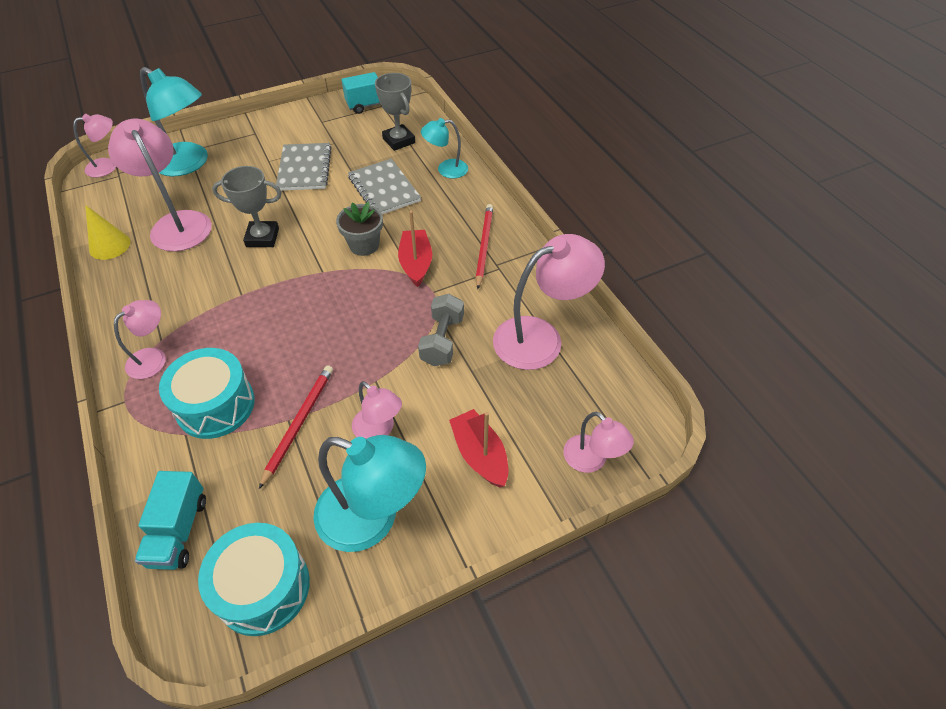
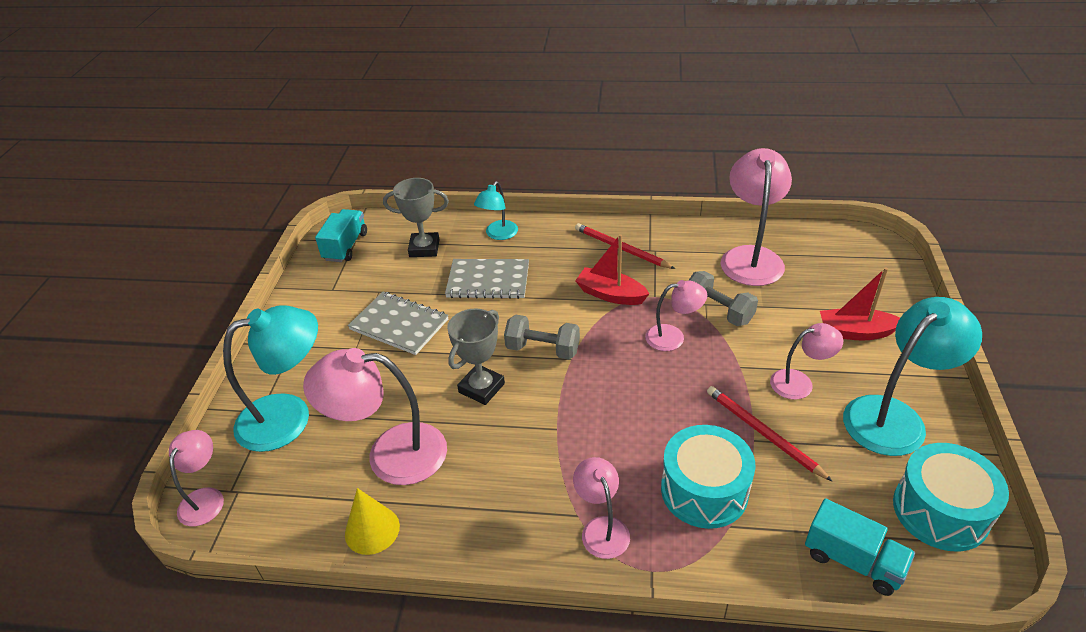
camera: 55 degrees left, 10 degrees down
grey flower pot [336,202,383,256] -> none
pink lamp [563,412,634,473] -> pink lamp moved to [645,280,707,351]
none -> grey dumbbell [504,315,580,359]

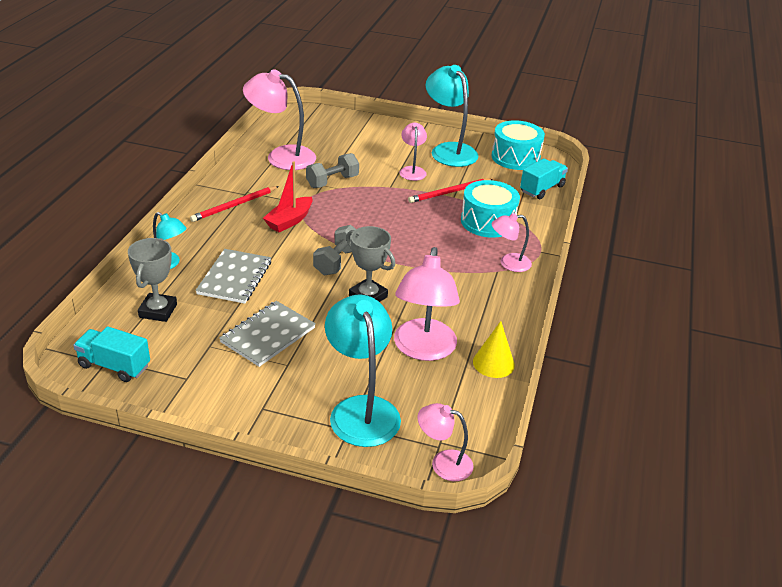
camera: 85 degrees left, 5 degrees down
pink lamp [645,280,707,351] -> none
red boat [820,268,900,341] -> none

